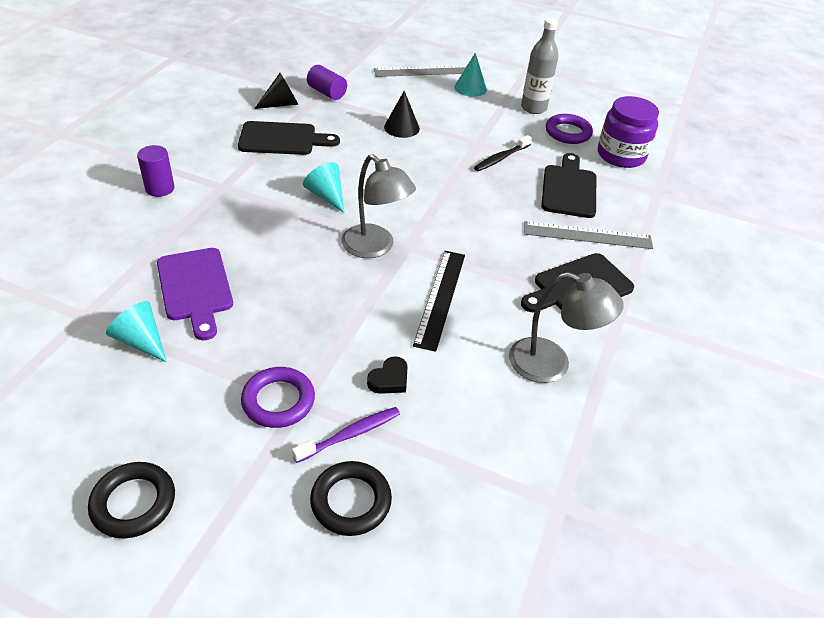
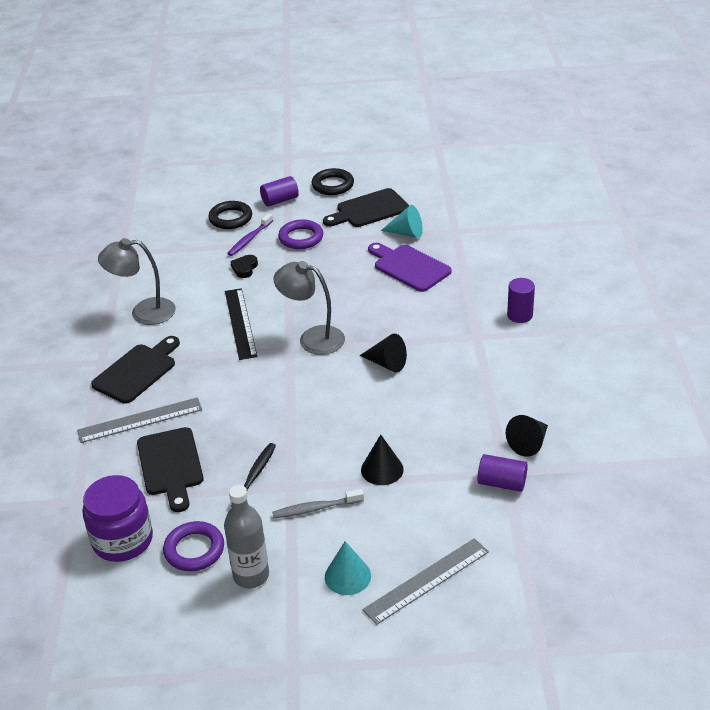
camera: 160 degrees right, 5 degrees down
black cutting board [238,121,340,155] -> black cutting board moved to [323,188,409,227]
turquoise cone [303,162,344,213] -> black cone [360,334,407,372]
none -> purple cylinder [260,176,299,207]
none -> grey toothbrush [272,489,364,518]

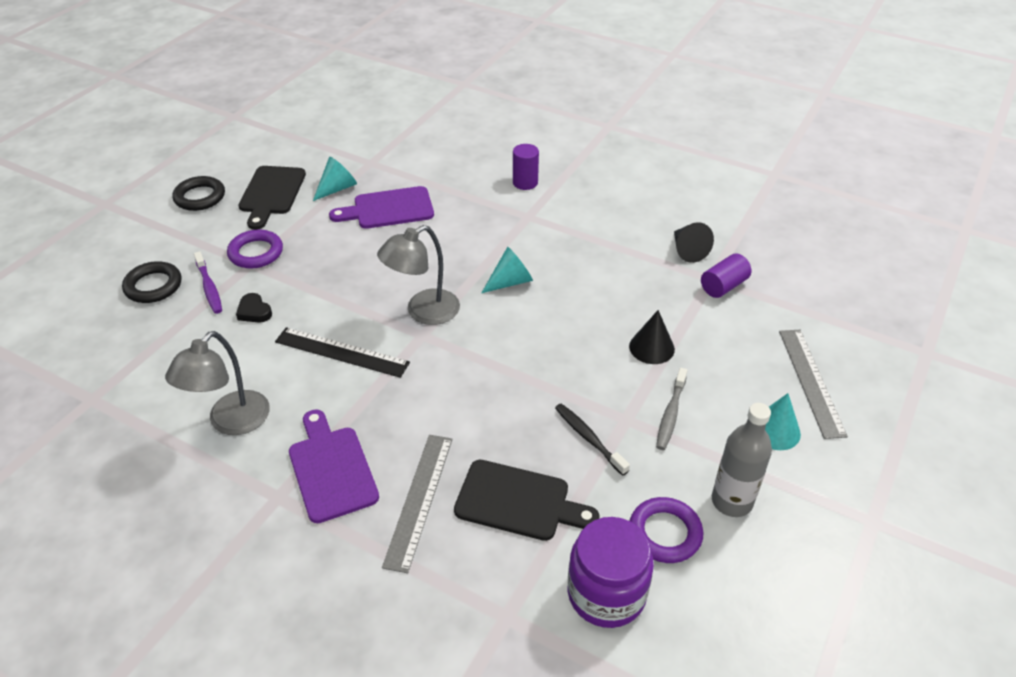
camera: 60 degrees left, 5 degrees up
black cutting board [91,336,180,403] -> purple cutting board [289,410,379,523]
purple cylinder [260,176,299,207] -> none
black cone [360,334,407,372] -> turquoise cone [482,247,533,293]

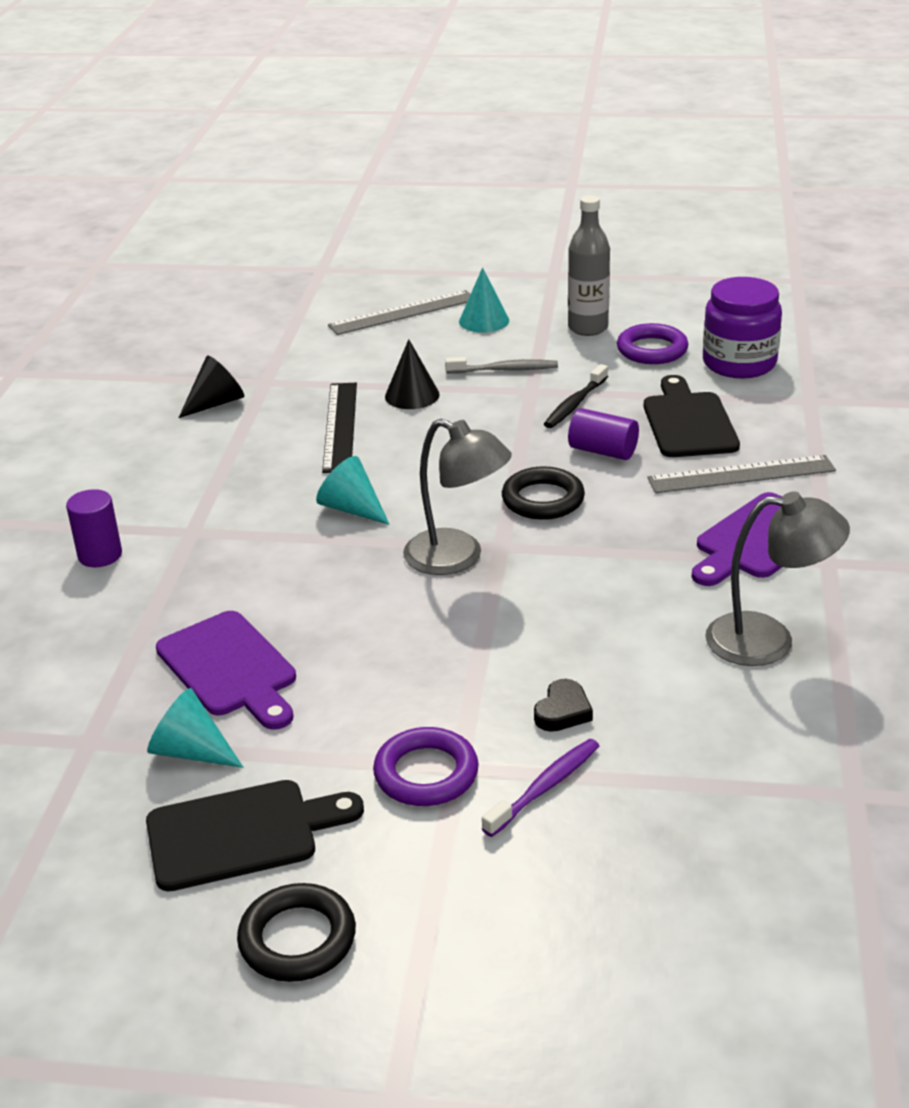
camera: 110 degrees left, 10 degrees down
black ring [122,261,181,303] -> black ring moved to [502,466,585,520]
black ruler [275,327,410,378] -> black ruler moved to [322,383,357,473]
purple cylinder [701,254,751,298] -> purple cylinder moved to [568,408,639,460]

